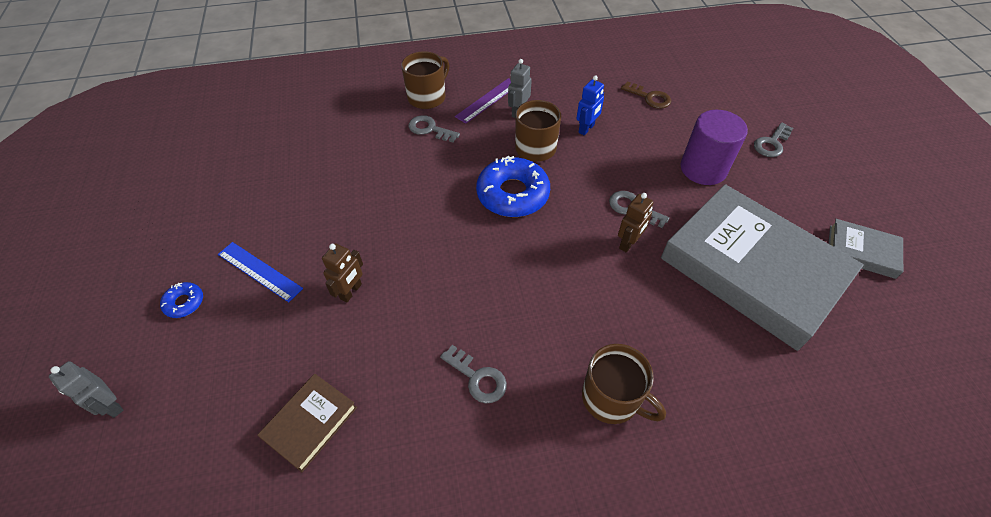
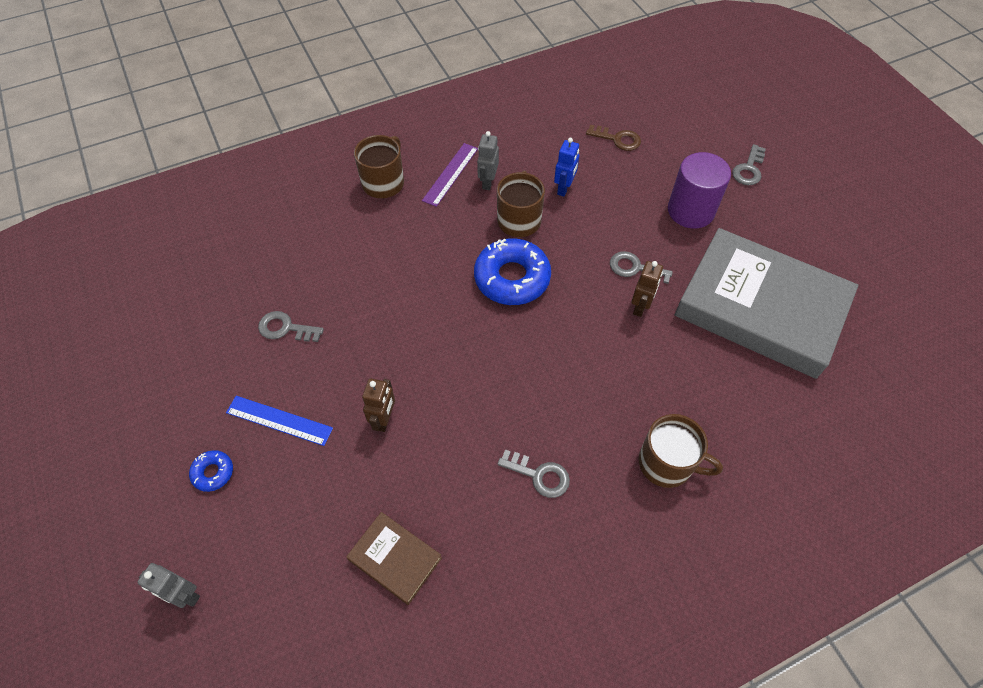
camera: 15 degrees left, 5 degrees up
brown book [257,374,357,472] -> brown book turned 75 degrees counterclockwise [346,512,442,605]
grey key [408,115,460,143] -> grey key moved to [258,311,324,342]
grey book [828,219,903,279] -> none

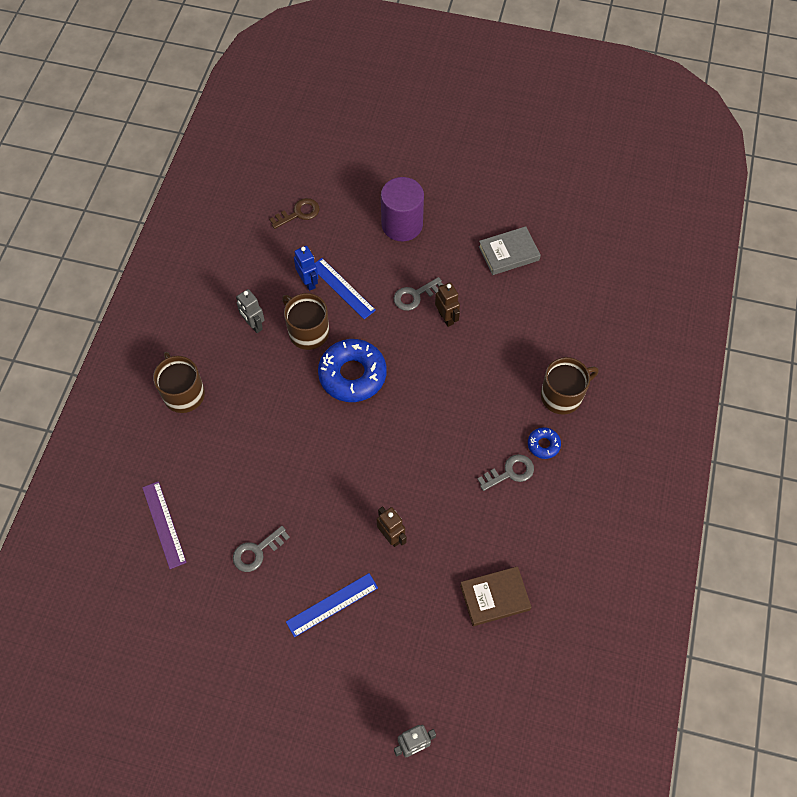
camera: 50 degrees left, 5 degrees up
blue donut [189,450,233,492] -> blue donut moved to [528,427,561,459]
purple ruler [422,143,478,207] -> purple ruler moved to [142,481,187,569]
grey book [675,228,859,379] -> grey book [478,226,541,275], size x0.43
grey key [732,144,766,185] -> none
none -> blue ruler [315,258,376,319]

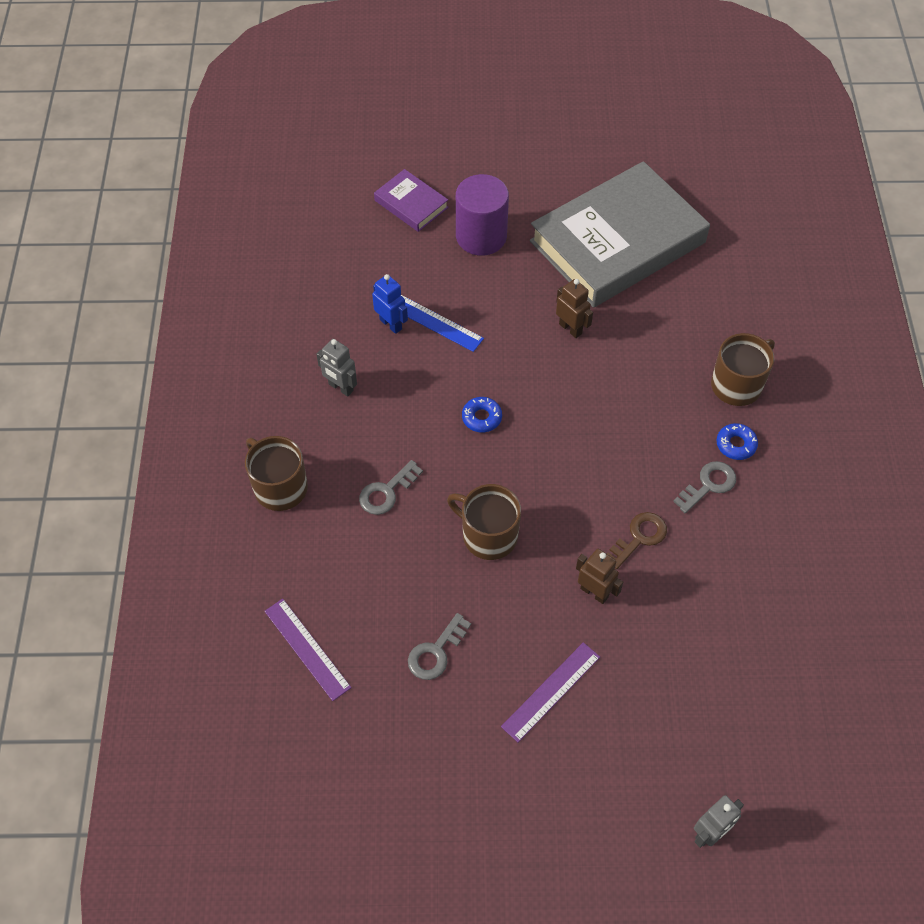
camera: 15 degrees left, 5 degrees down
brown key [269,198,319,229] -> brown key moved to [607,512,667,569]
brown mug [282,293,329,350] -> brown mug moved to [447,484,521,560]
blue ruler [286,573,378,637] -> purple ruler [501,642,600,742]
blue donut [318,339,387,402] -> blue donut [462,397,502,433], size x0.47
grey key [394,277,443,311] -> grey key moved to [359,460,423,515]
brown book [460,566,532,626] -> none
grey book [478,226,541,275] -> grey book [530,161,710,308], size x2.31
none -> purple book [374,169,448,232]

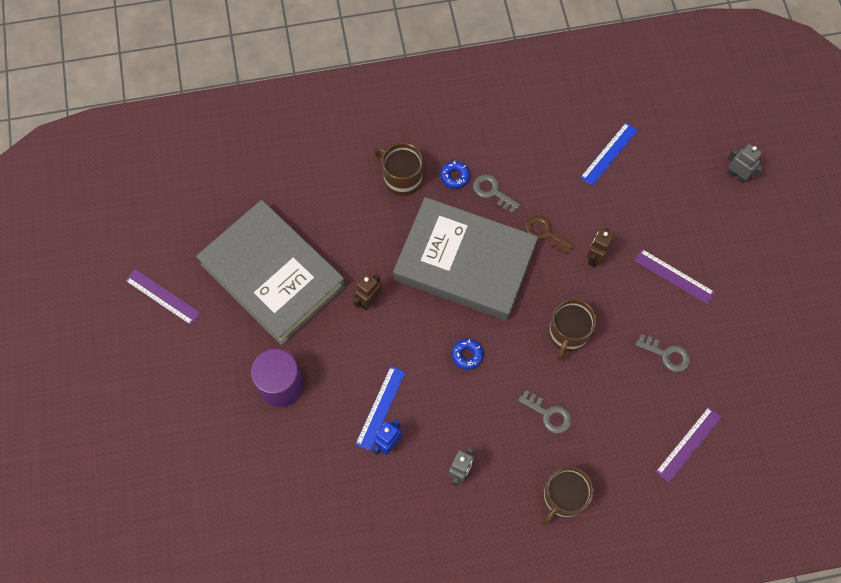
camera: 100 degrees left, 10 degrees up
purple book [374,169,448,232] -> none
none -> purple ruler [125,269,200,325]
none -> grey book [393,197,538,321]
none -> blue ruler [580,123,638,186]

